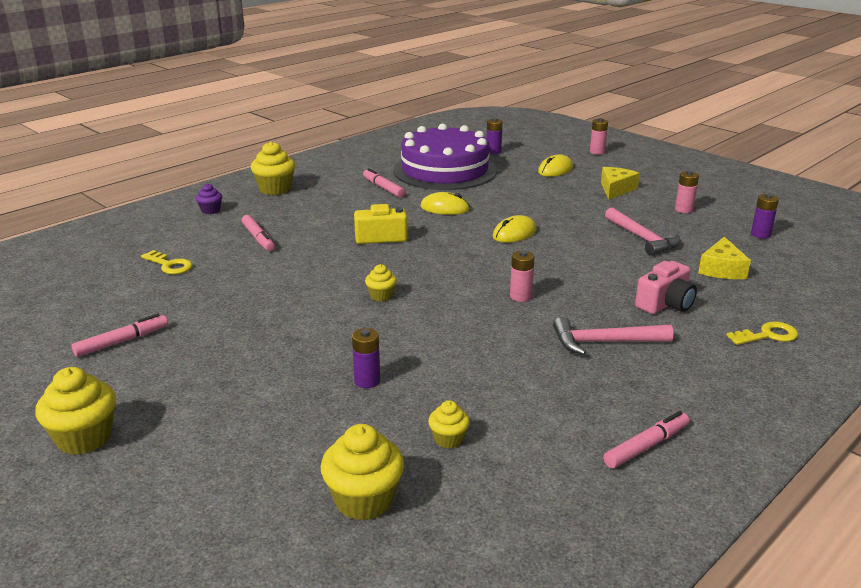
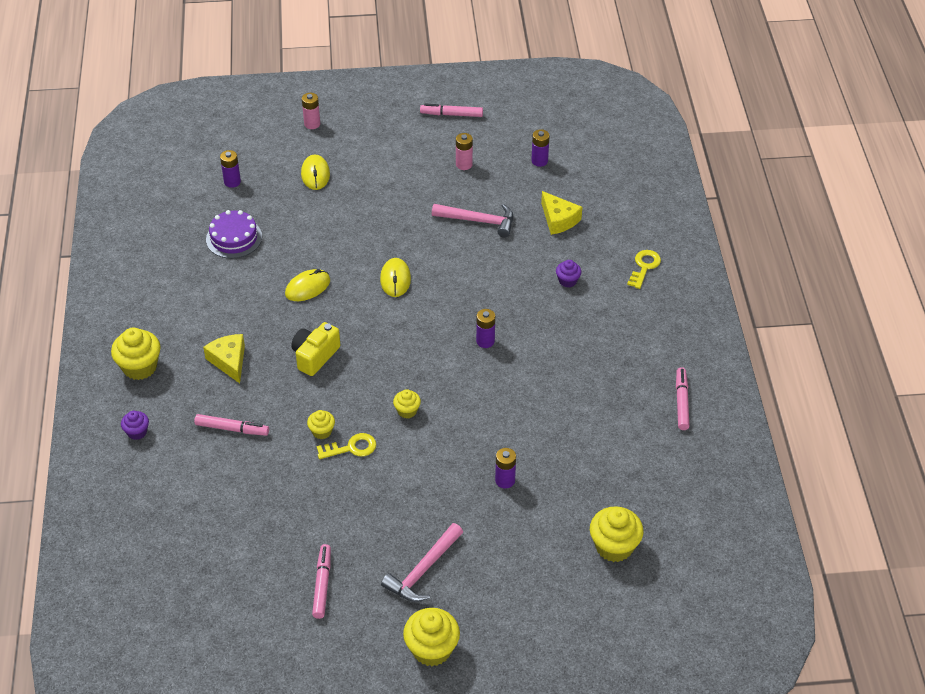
camera: 50 degrees left, 20 degrees up
yellow key [141,250,193,274] -> yellow key moved to [317,433,376,459]
pink marker [363,168,405,198] -> pink marker moved to [420,104,483,117]
purple cake [393,123,497,190] -> purple cake [206,210,262,258], size x0.50
yellow cupcake [428,400,470,449] -> yellow cupcake moved to [307,410,335,439]
pink battery [510,251,535,302] -> purple battery [476,309,495,348]
pink hammer [553,317,674,355] -> pink hammer moved to [381,523,463,602]
yellow cheese [601,167,640,200] -> yellow cheese moved to [203,334,245,383]
pink camera [635,261,697,314] -> purple cupcake [556,260,581,288]

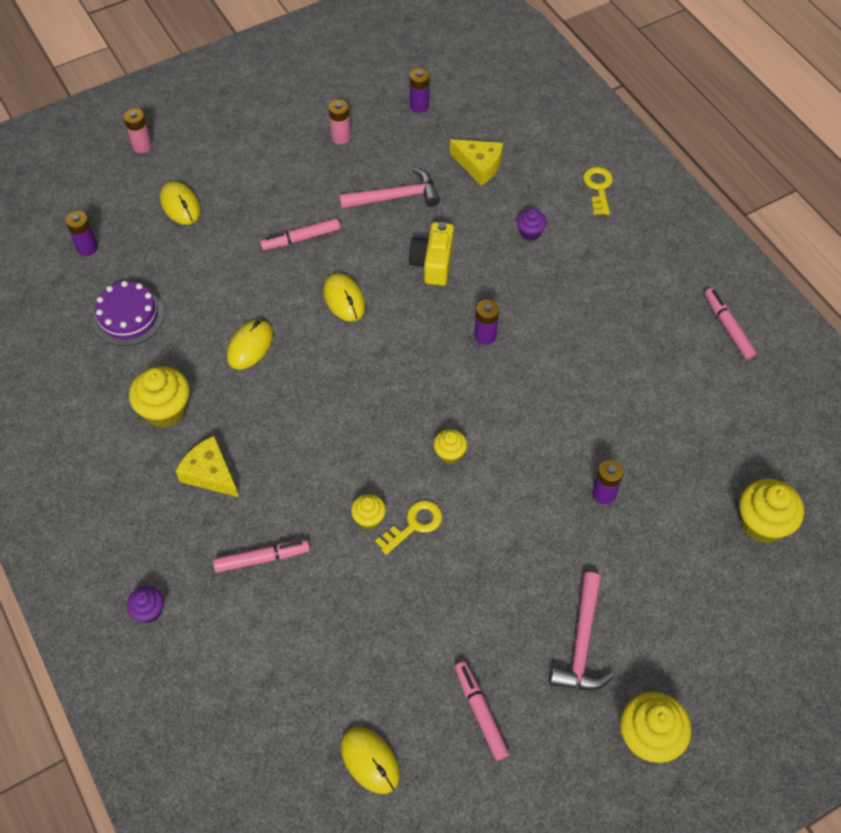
camera: 25 degrees left, 10 degrees up
yellow cupcake [111,328,161,380] -> yellow cupcake moved to [129,366,190,428]
yellow camera [291,322,340,376] -> yellow camera moved to [409,222,454,286]
pink marker [420,104,483,117] -> pink marker moved to [260,218,340,250]
none -> yellow mouse [341,727,400,794]

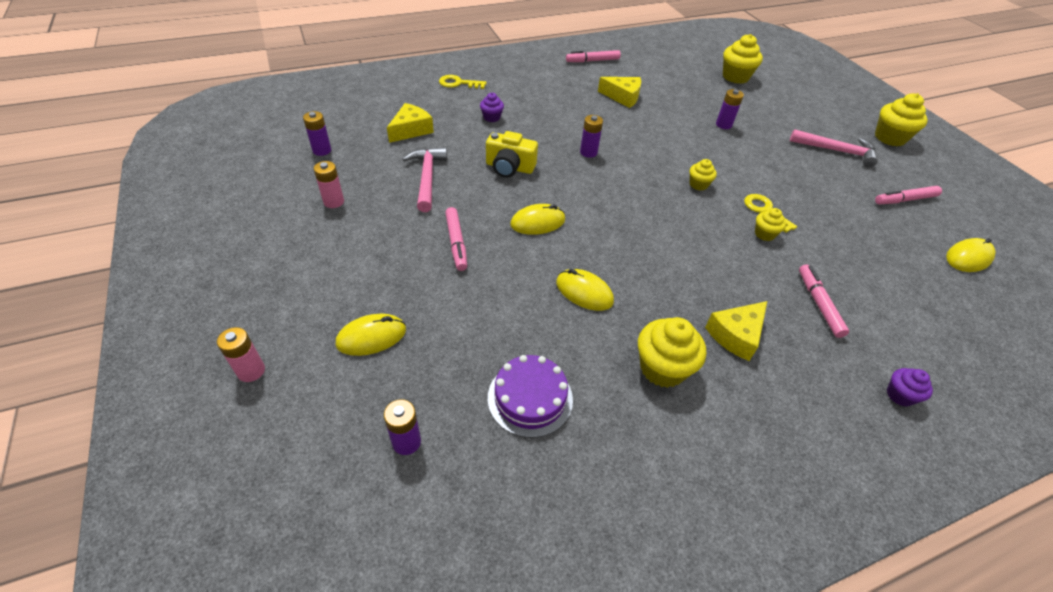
camera: 85 degrees left, 10 degrees down
none -> yellow cheese [598,77,641,108]

